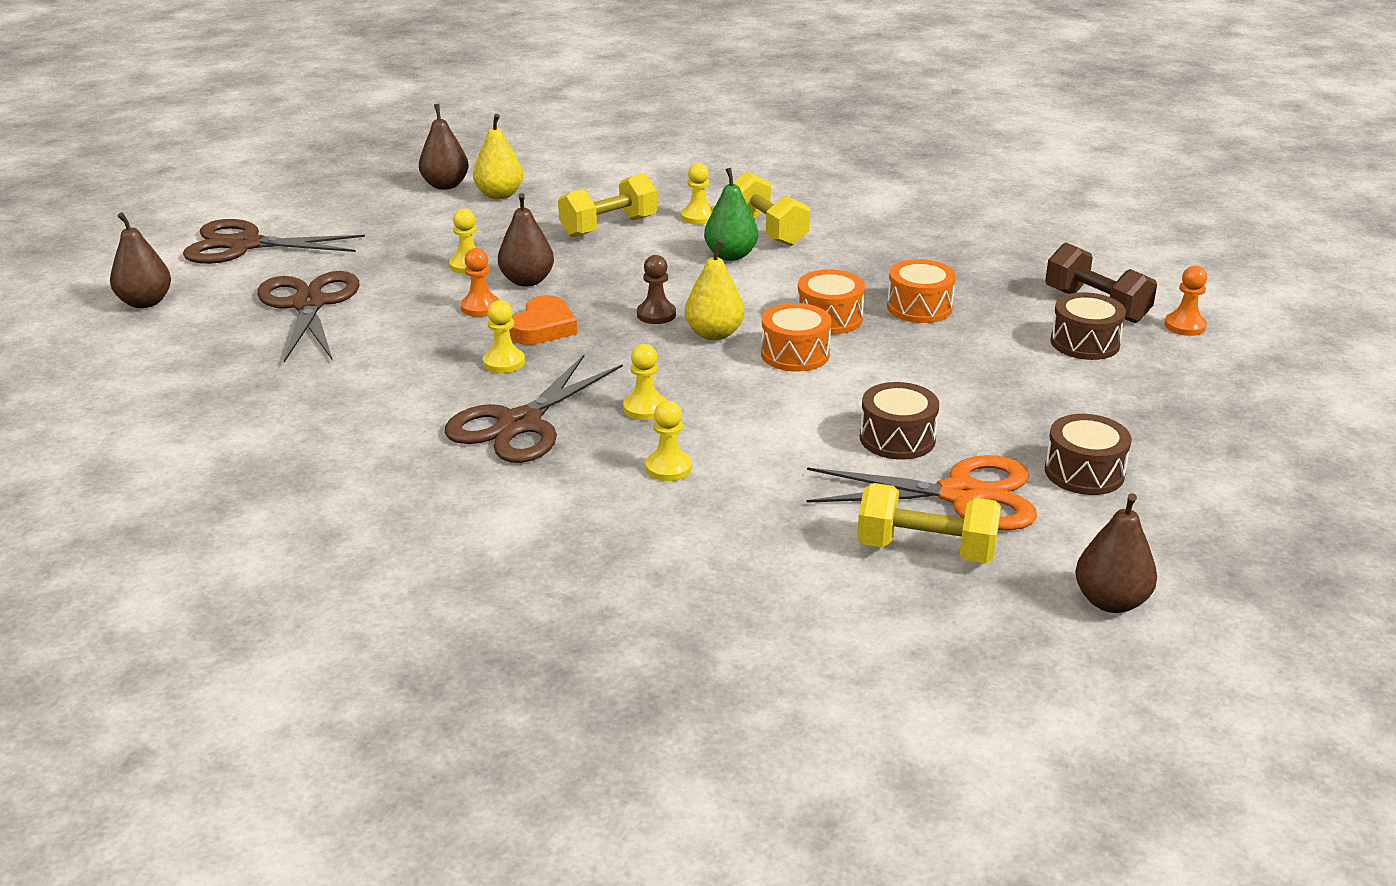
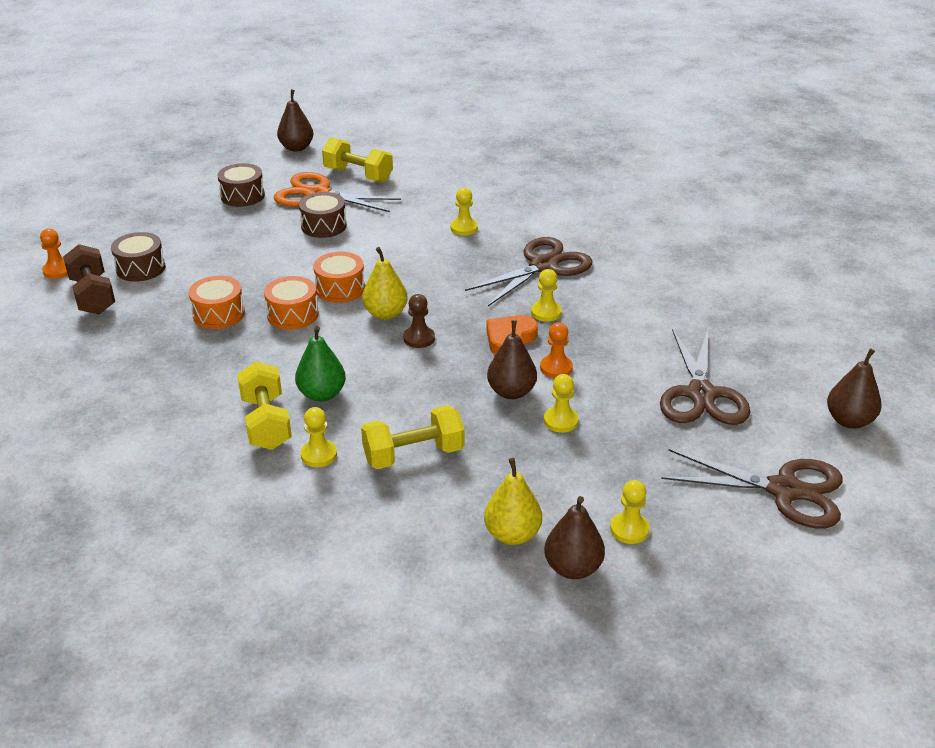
camera: 165 degrees left, 5 degrees up
yellow pawn [623,344,667,420] -> yellow pawn moved to [610,480,650,544]

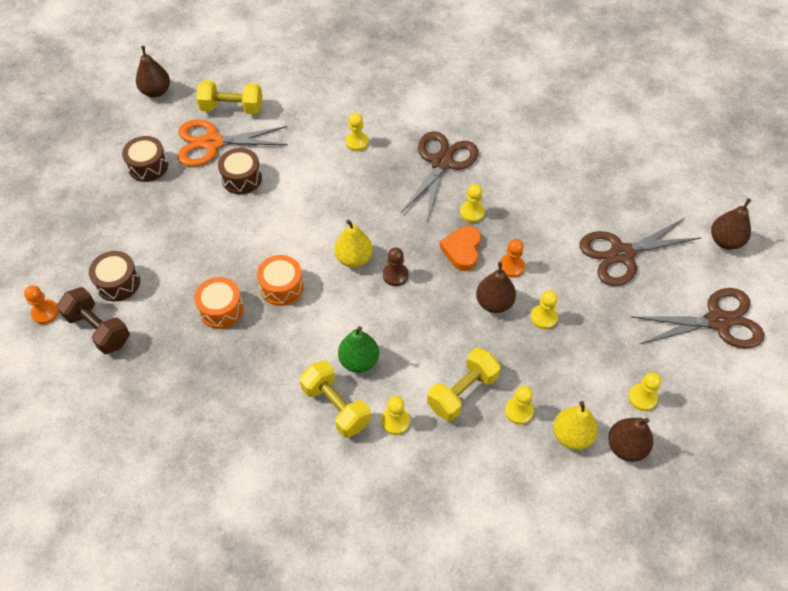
camera: 25 degrees left, 20 degrees up
orange drum [313,252,365,303] -> none
brown scissors [660,329,751,425] -> brown scissors turned 90 degrees clockwise [580,218,702,286]
none -> yellow pawn [505,386,534,425]

